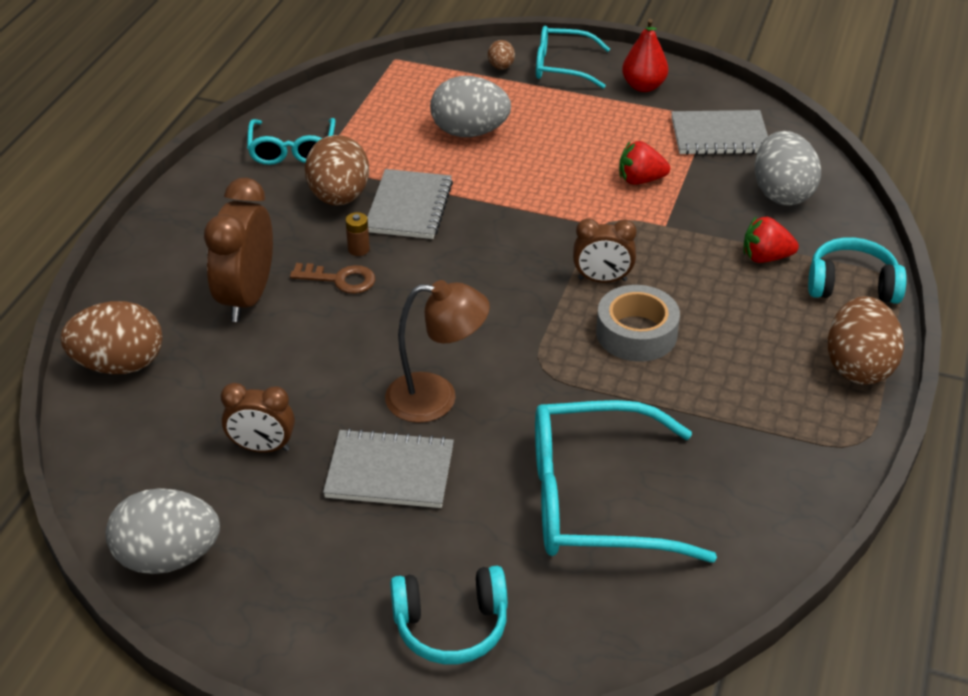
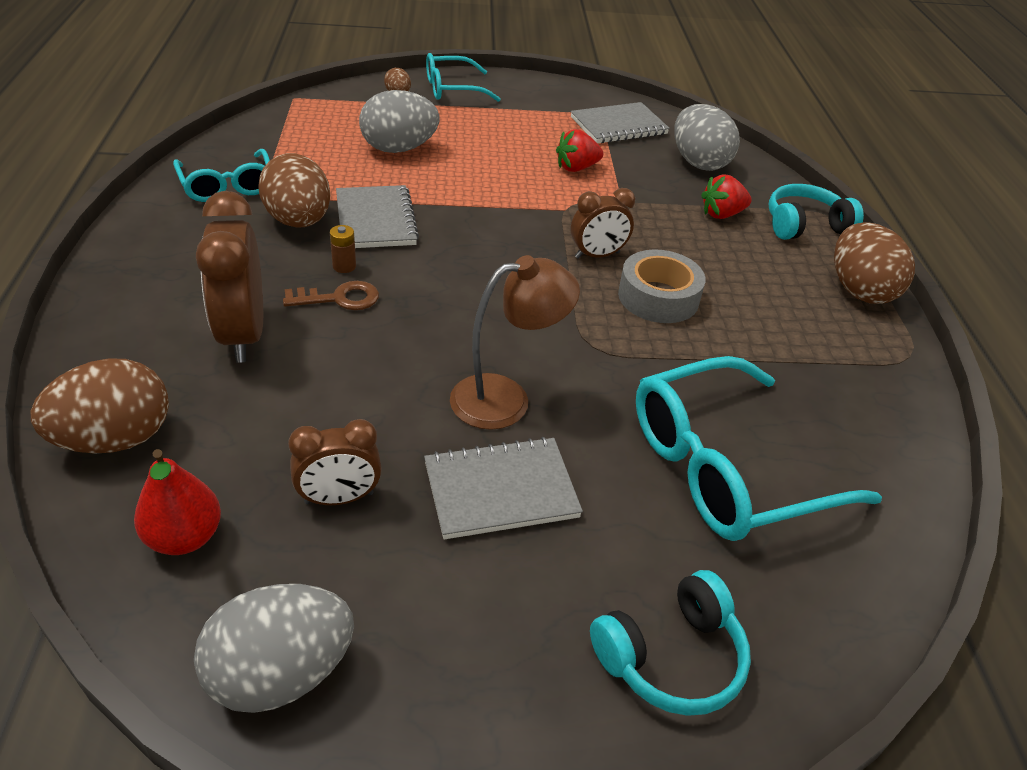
camera: 25 degrees left, 0 degrees up
red pear [622,19,668,92] -> red pear moved to [134,449,221,555]

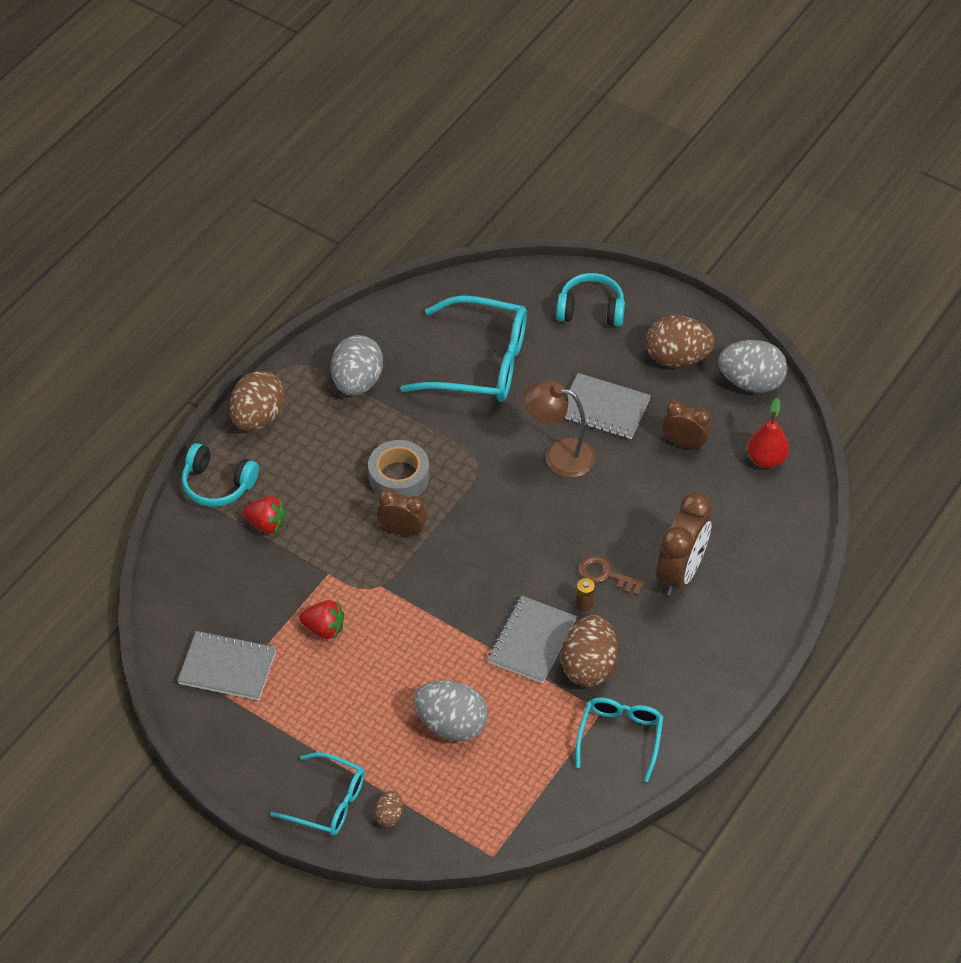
camera: 140 degrees left, 10 degrees up
brown egg [31,358,169,454] -> brown egg moved to [646,315,715,367]
grey egg [674,104,740,171] -> grey egg moved to [331,335,383,396]

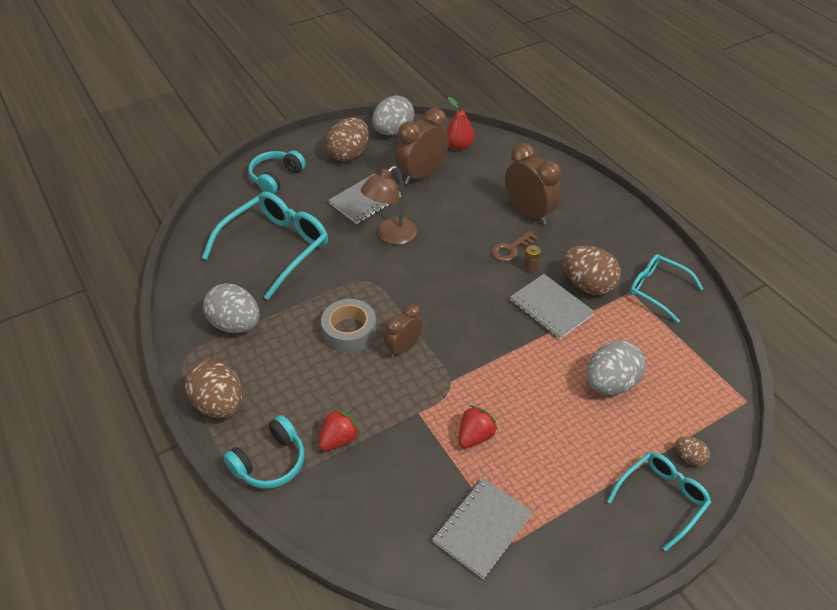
camera: 65 degrees left, 5 degrees down
brown clock [663,400,711,449] -> brown clock [395,108,449,185], size x1.64

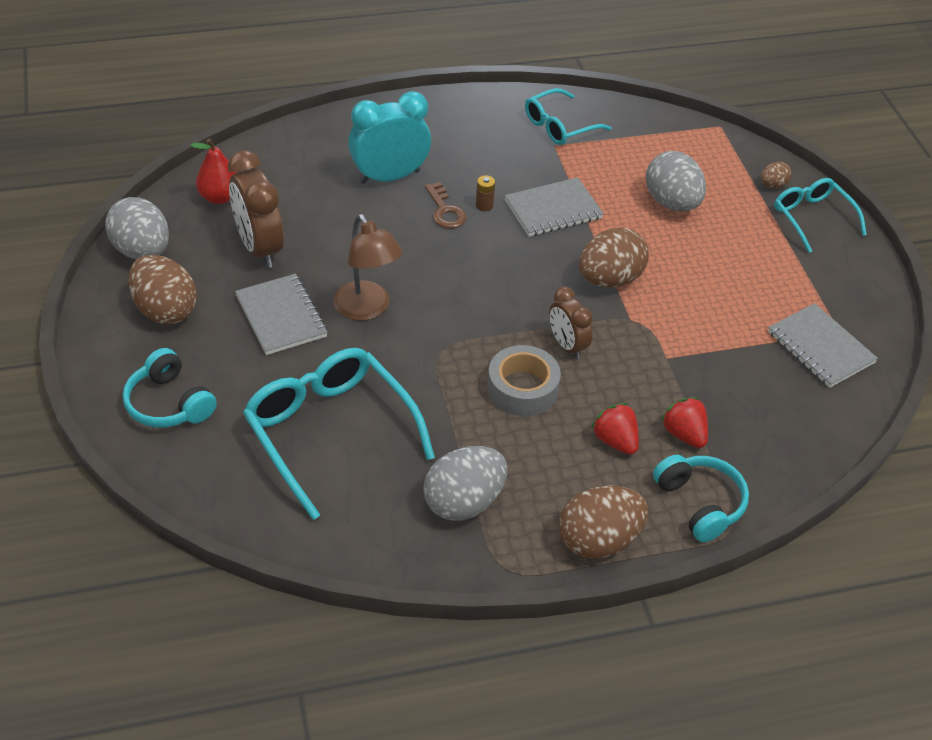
camera: 75 degrees left, 0 degrees up
red strawberry [458,405,497,448] -> red strawberry moved to [591,403,639,455]
brown clock [505,143,562,225] -> turquoise clock [348,91,431,184]
brown egg [563,246,621,295] -> brown egg moved to [579,227,649,288]

